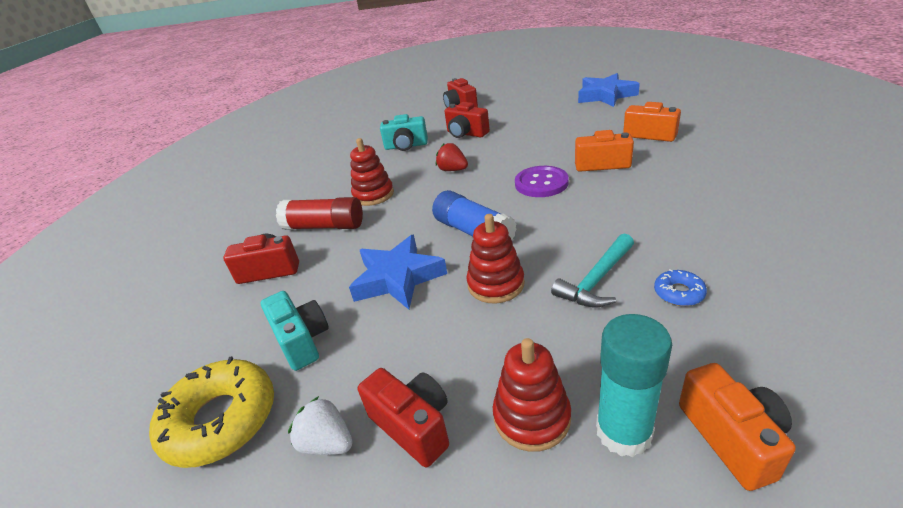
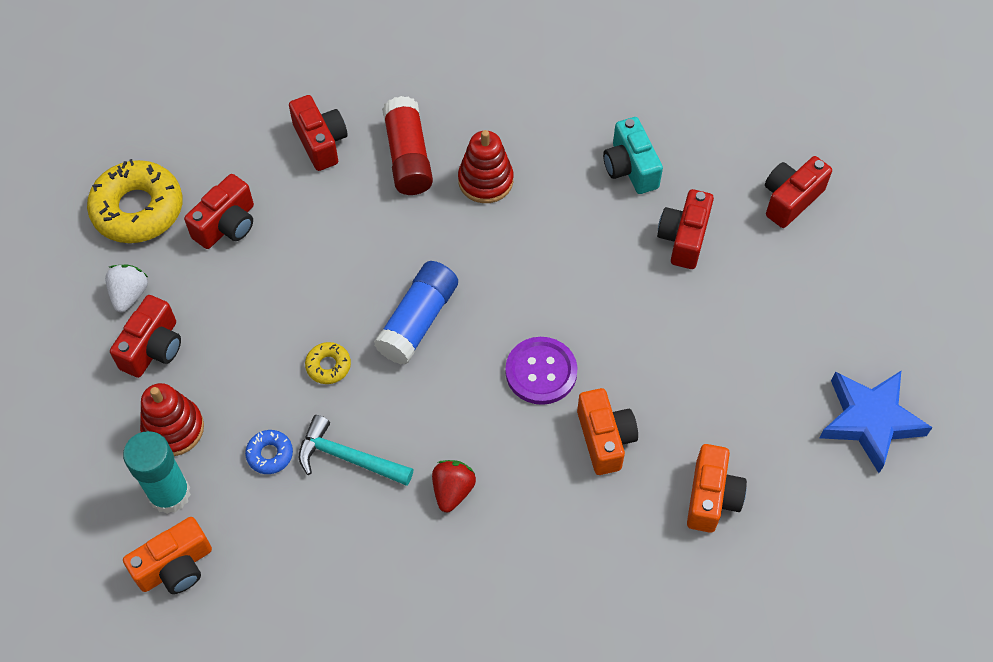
camera: 65 degrees right, 25 degrees up
turquoise camera [261,291,329,371] -> red camera [184,174,254,249]
blue star [349,235,447,309] -> none
red strawberry [436,143,468,171] -> red strawberry moved to [432,460,476,512]
red stacking toy [466,214,525,304] -> yellow donut [305,342,351,384]
blue donut [654,269,707,306] -> blue donut moved to [245,430,293,474]

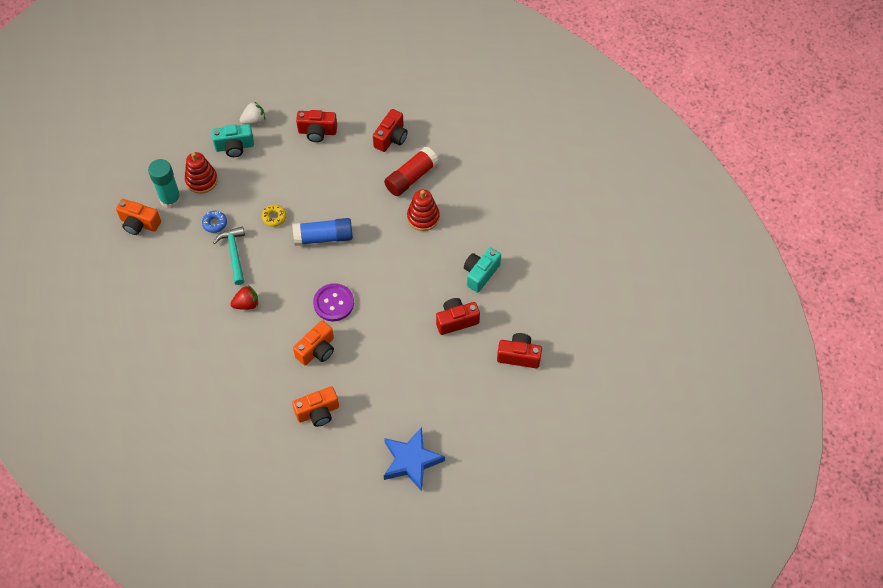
camera: 55 degrees right, 0 degrees up
yellow donut [87,159,183,243] -> none
red camera [110,295,181,378] -> turquoise camera [212,124,254,157]

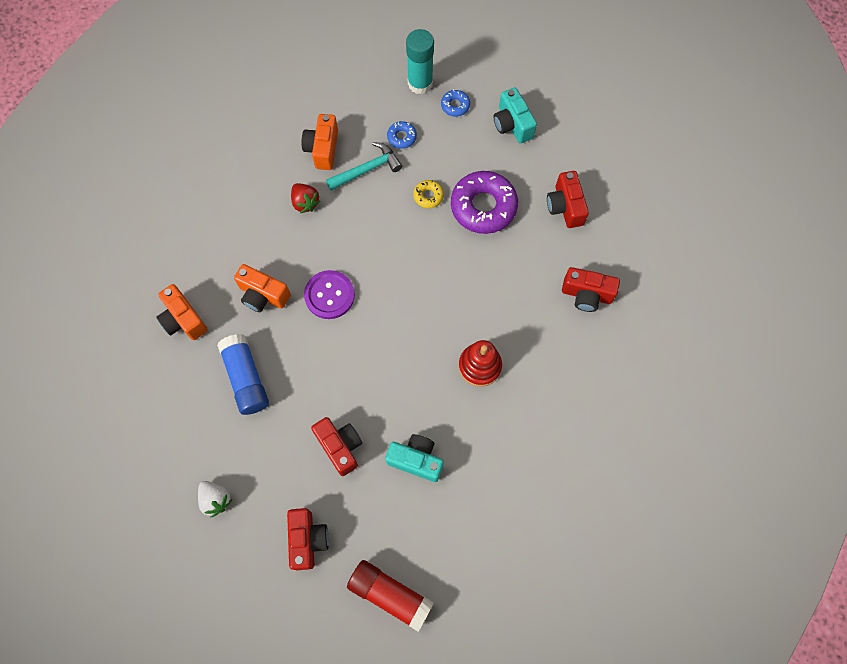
camera: 75 degrees right, 10 degrees up
orange camera [116,199,161,235] -> orange camera moved to [301,114,338,170]
red stacking toy [185,152,218,194] -> blue donut [441,89,470,117]
white strawberry [240,102,265,125] -> white strawberry moved to [198,481,232,518]
blue glue stick [293,218,353,246] -> blue glue stick moved to [217,334,269,415]
red glue stick [384,147,439,196] -> red glue stick moved to [347,560,434,632]
blue star [384,427,445,491] -> none
none -> purple donut [451,171,518,234]

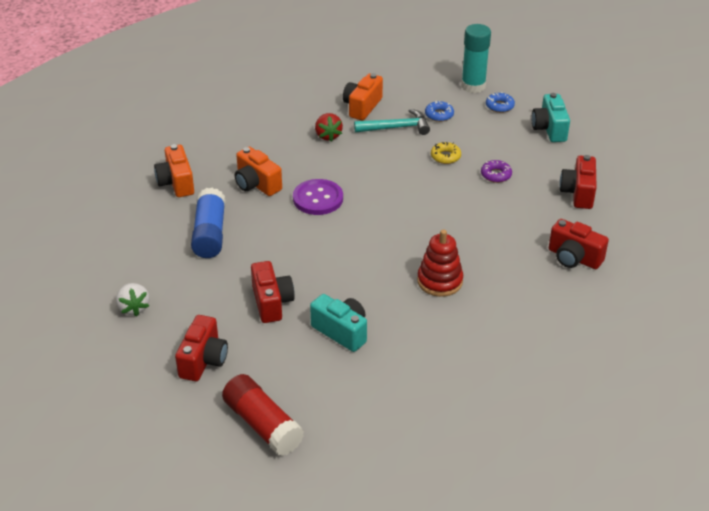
camera: 20 degrees right, 30 degrees down
purple donut [451,171,518,234] -> purple donut [481,160,512,183], size x0.46

